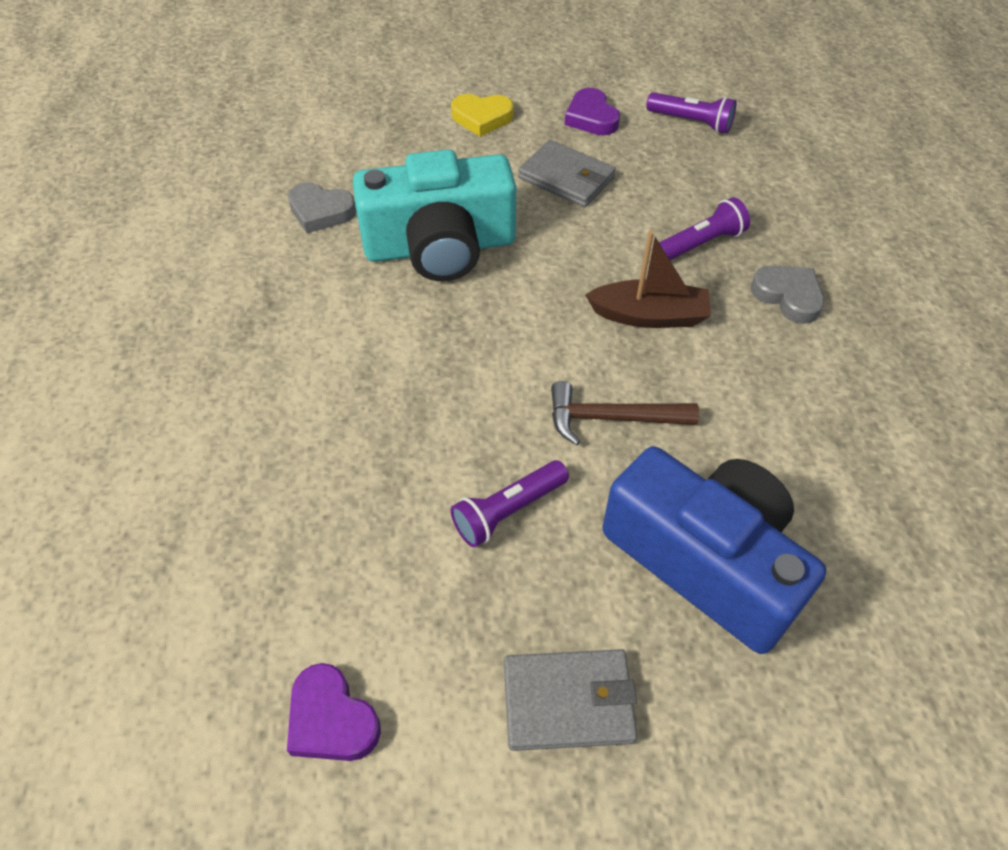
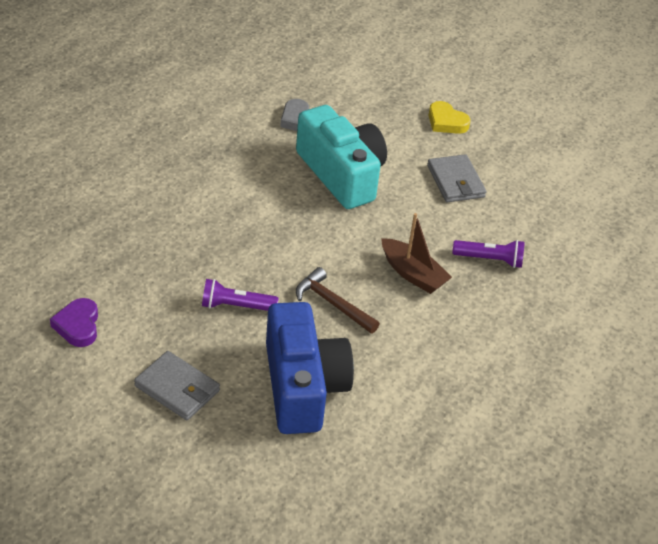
camera: 35 degrees right, 10 degrees down
turquoise camera [353,149,516,281] -> turquoise camera turned 150 degrees counterclockwise [296,105,387,209]
purple heart [565,88,620,135] -> none
purple flashlight [646,92,737,134] -> none
grey heart [751,265,824,324] -> none

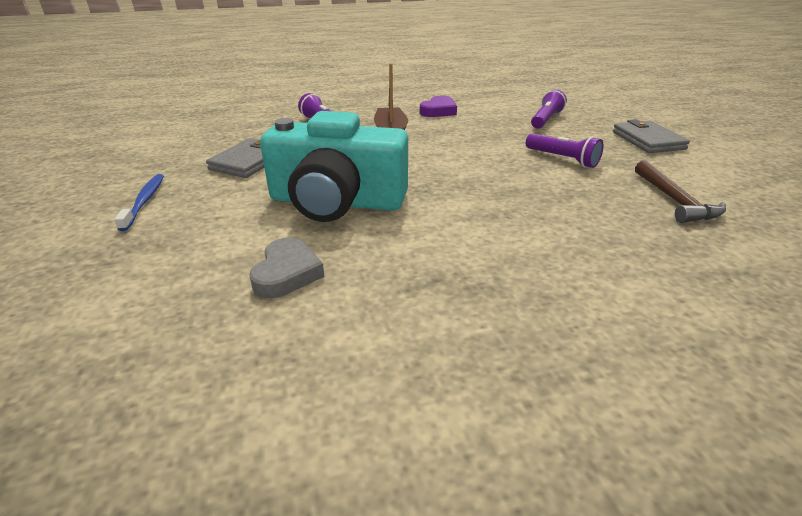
camera: 135 degrees left, 10 degrees down
purple heart [50,298,98,347] -> purple heart moved to [420,96,457,117]
blue camera [266,302,354,434] -> purple flashlight [531,89,567,129]
turquoise camera [296,105,387,209] -> turquoise camera turned 90 degrees counterclockwise [260,111,408,222]
brown hammer [296,267,380,333] -> brown hammer moved to [635,160,726,223]
yellow heart [429,101,471,134] -> blue toothbrush [114,174,164,231]

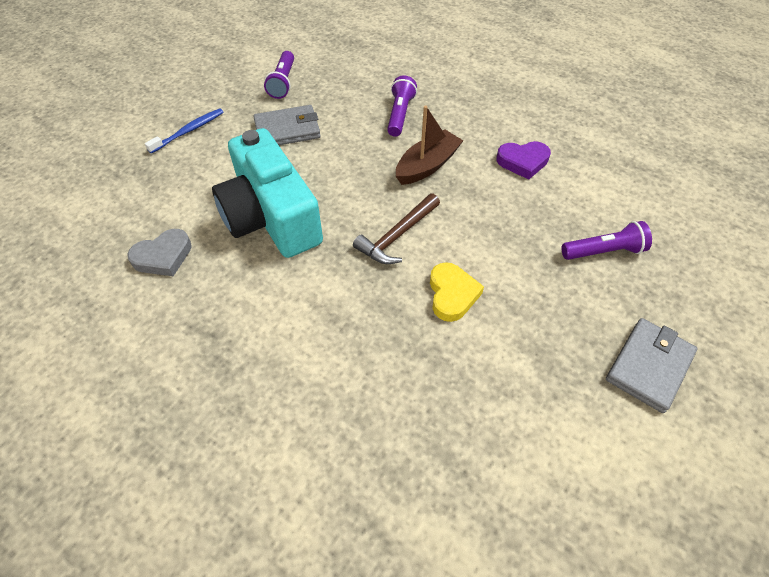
camera: 50 degrees right, 20 degrees up
purple flashlight [526,133,604,168] -> purple flashlight moved to [264,51,294,99]
brown hammer [635,160,726,223] -> brown hammer moved to [353,193,440,264]
none -> yellow heart [430,262,484,322]

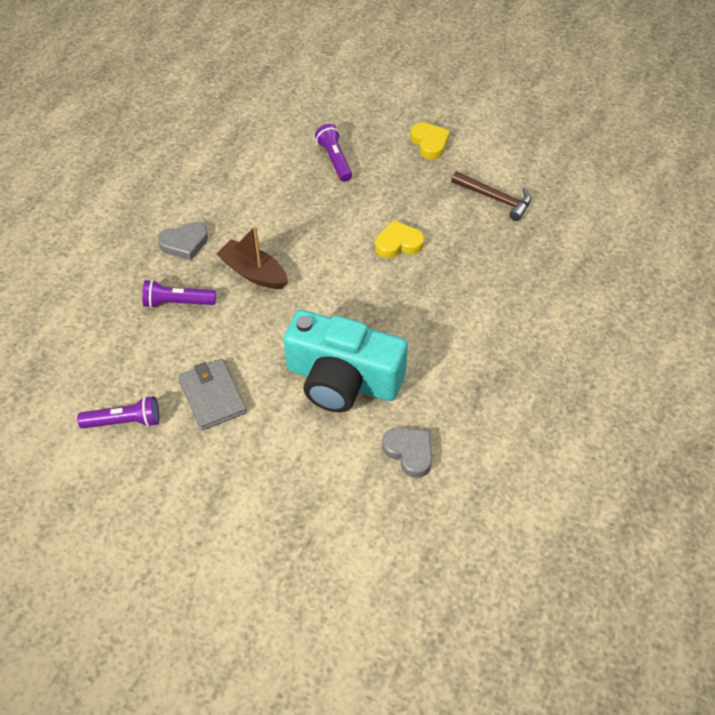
camera: 100 degrees left, 0 degrees up
blue toothbrush [145,108,224,154] -> none
turquoise camera [212,128,323,258] -> turquoise camera turned 60 degrees clockwise [284,310,408,412]
brown hammer [353,193,440,264] -> brown hammer moved to [451,171,531,221]
purple heart [496,141,551,180] -> none
grey wallet [606,318,698,413] -> yellow heart [410,122,450,159]
none -> grey heart [158,222,208,260]

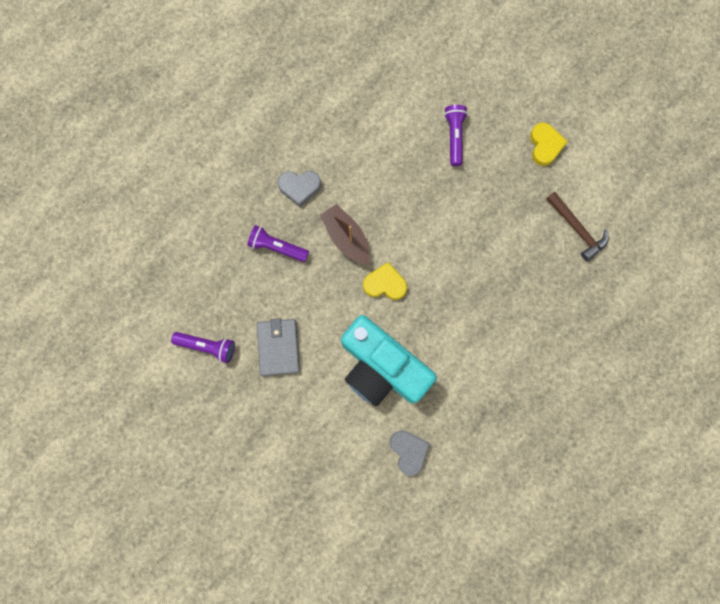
camera: 20 degrees right, 25 degrees up
yellow heart [375,220,424,258] -> yellow heart moved to [363,262,407,300]

